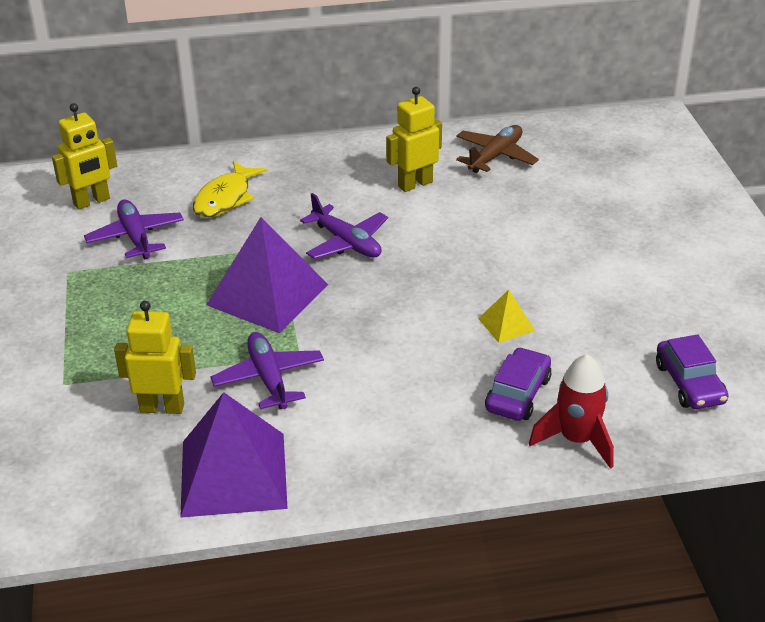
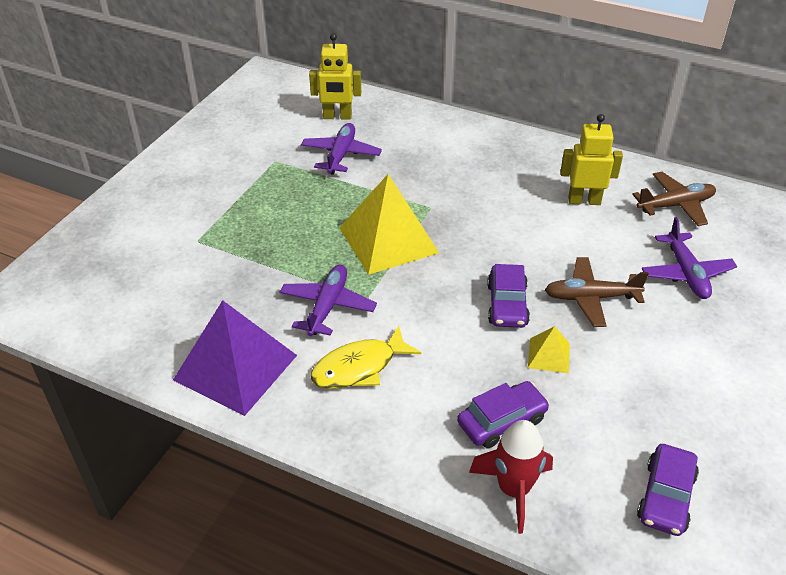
camera: 35 degrees right, 5 degrees up
yellow robot [114,301,196,414] -> none
yellow fish [193,161,267,218] -> yellow fish moved to [310,326,421,389]
purple pyramid [206,217,328,333] -> yellow pyramid [339,174,439,275]
purple plane [300,193,388,259] -> purple plane moved to [642,217,737,299]
none -> purple car [487,264,530,328]
none -> brown plane [545,257,649,327]

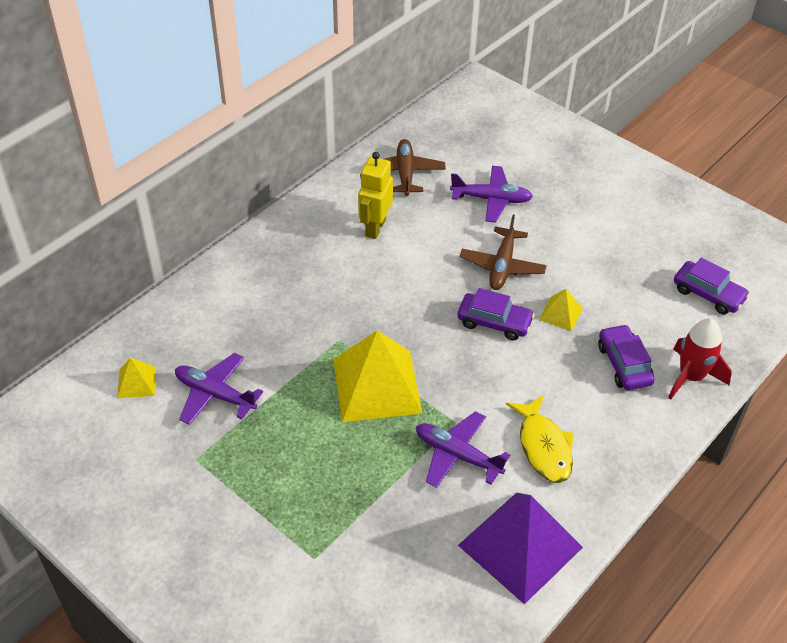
camera: 75 degrees left, 5 degrees up
yellow robot [309,33,361,120] -> yellow pyramid [117,358,156,398]

